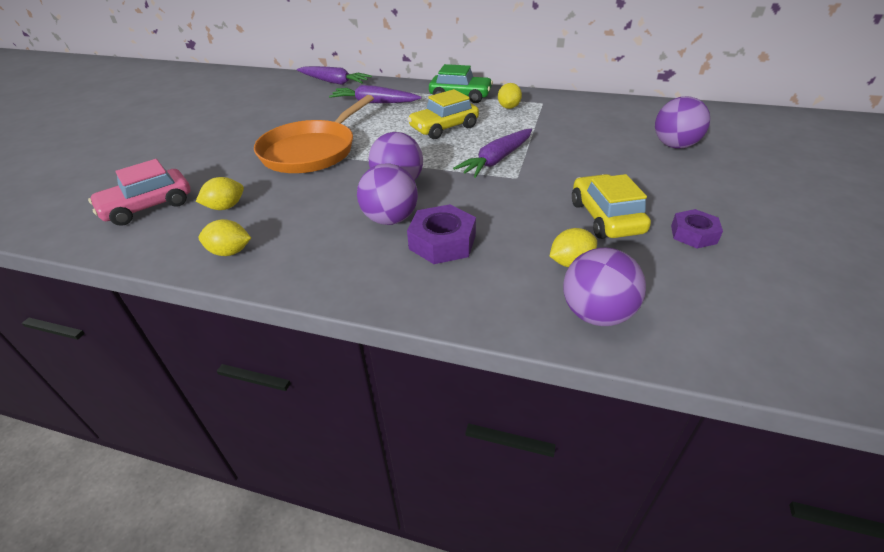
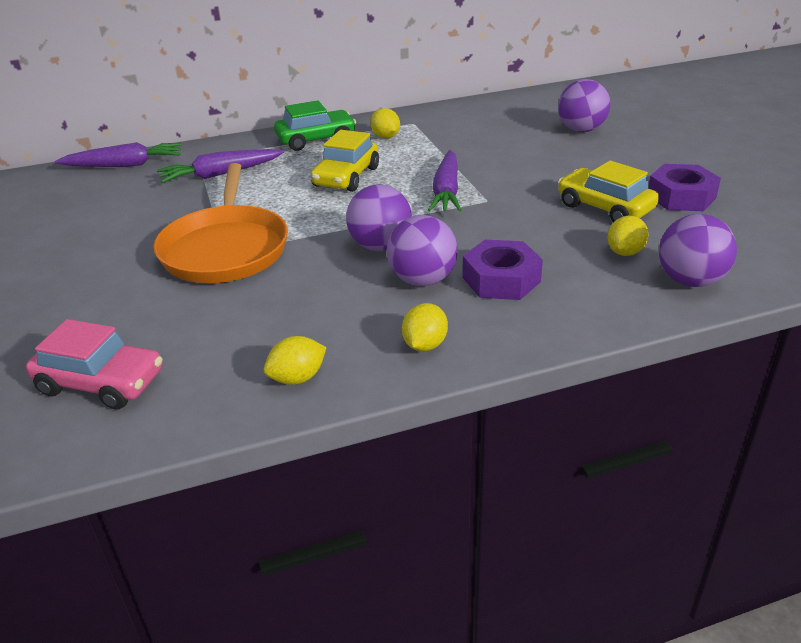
camera: 35 degrees left, 5 degrees down
pink car [88,159,191,226] -> pink car turned 90 degrees counterclockwise [26,319,162,410]
yellow lemon [196,177,244,210] -> yellow lemon moved to [402,303,448,351]
purple nut [671,209,723,249] -> purple nut [648,164,721,211], size x1.51

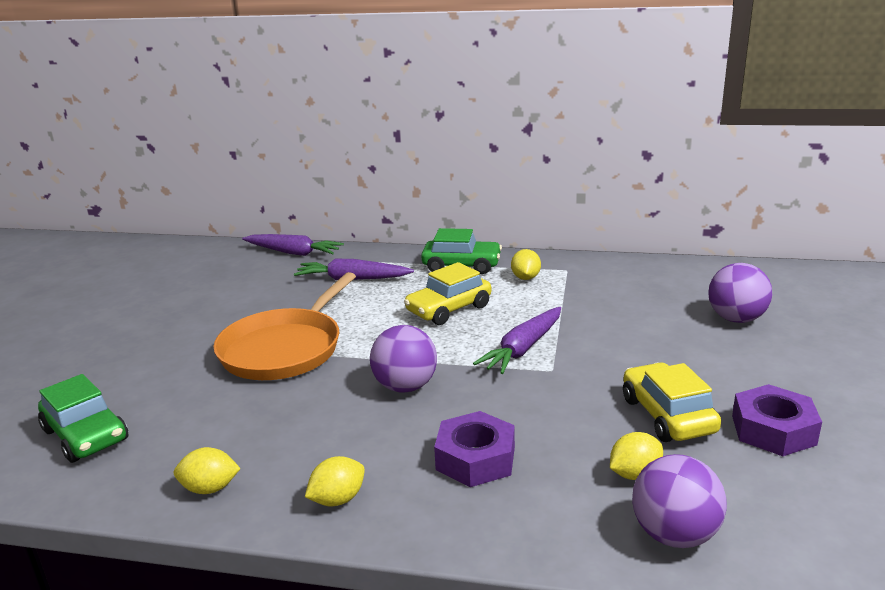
camera: 30 degrees right, 10 degrees down
pink car [26,319,162,410] -> green car [38,374,128,463]
purple ball [387,215,458,286] -> none

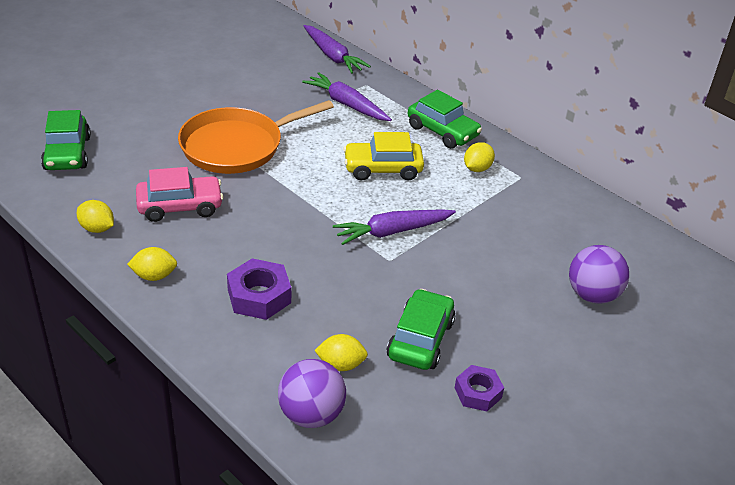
camera: 30 degrees right, 15 degrees up
purple ball [370,325,437,393] -> none
yellow car [623,362,721,442] -> green car [387,289,455,370]
purple nut [732,384,822,456] -> purple nut [455,365,504,411], size x0.66
none -> pink car [136,167,224,222]

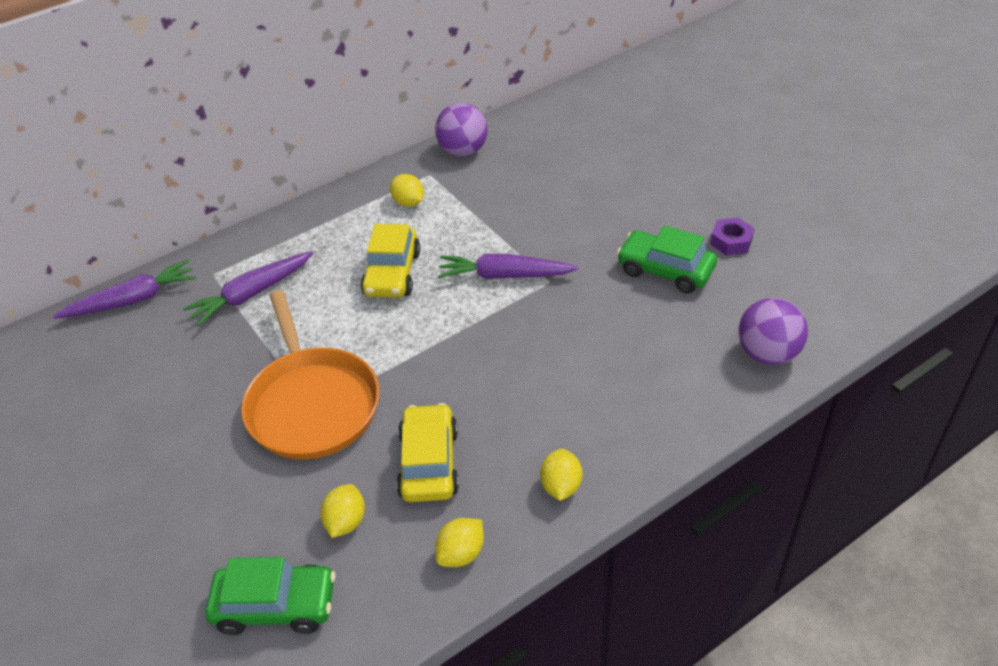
camera: 75 degrees left, 5 degrees up
pink car [136,167,224,222] -> yellow car [397,403,459,502]
purple nut [227,258,291,320] -> none
yellow lemon [314,334,368,371] -> yellow lemon moved to [320,484,365,538]
purple carrot [333,209,456,245] -> purple carrot turned 105 degrees clockwise [438,254,579,279]
green car [408,90,482,149] -> none
purple ball [569,245,629,304] -> purple ball moved to [435,103,488,156]

